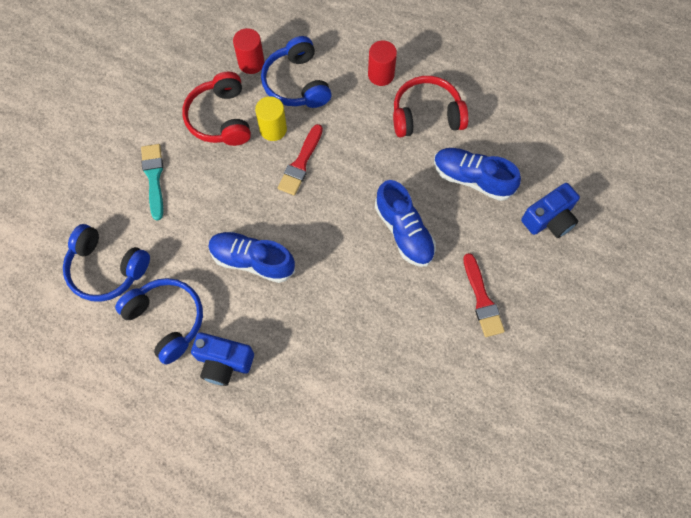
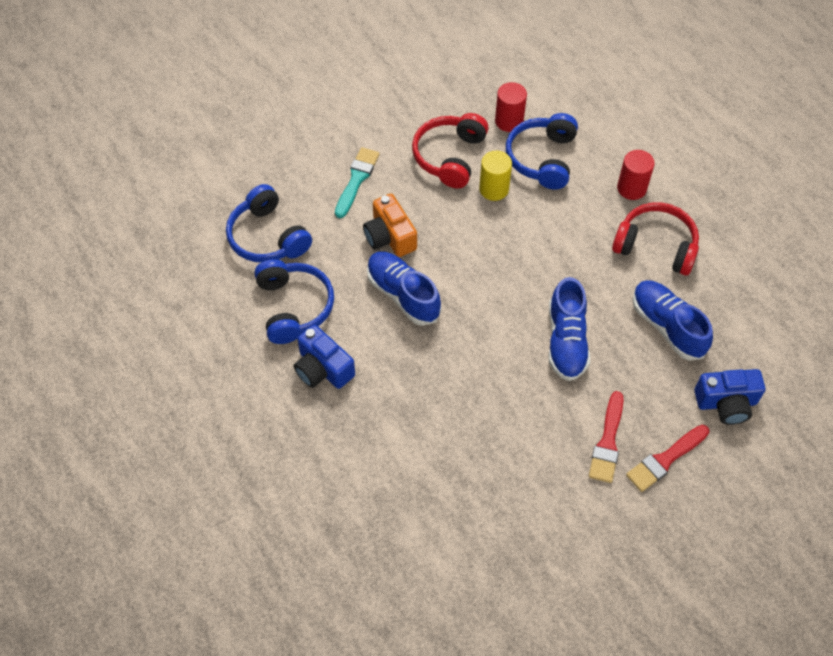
camera: 30 degrees right, 10 degrees down
red brush [278,124,323,195] -> red brush moved to [626,425,709,492]
none -> orange camera [363,194,417,257]

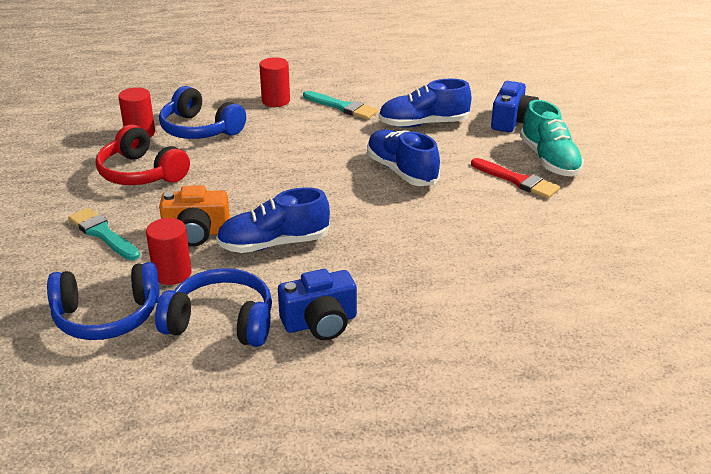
camera: 65 degrees left, 25 degrees down
yellow cylinder [479,151,512,201] -> none
blue shoe [549,277,590,381] -> blue shoe turned 150 degrees counterclockwise [367,130,440,186]
red headphones [612,202,699,276] -> turquoise brush [303,91,378,119]
red brush [626,425,709,492] -> turquoise shoe [520,100,584,176]
none -> red cylinder [146,218,191,285]

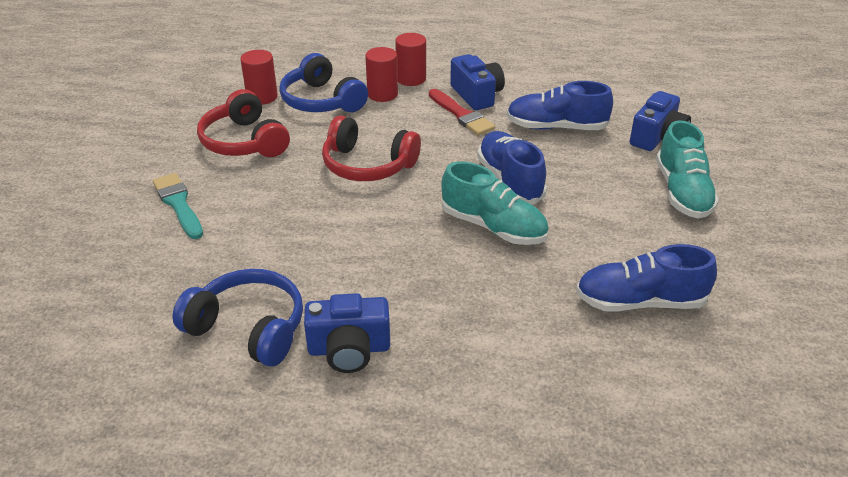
camera: 15 degrees right, 5 degrees up
blue headphones [47,262,160,340] -> none
red cylinder [146,218,191,285] -> red cylinder moved to [365,47,398,102]
orange camera [159,185,230,246] -> none
blue shoe [216,187,330,253] -> blue shoe moved to [576,244,717,312]
turquoise brush [303,91,378,119] -> blue camera [450,54,505,110]
red brush [471,158,560,199] -> red brush moved to [429,89,495,135]
none -> red headphones [322,115,421,181]
none -> turquoise shoe [441,162,549,245]

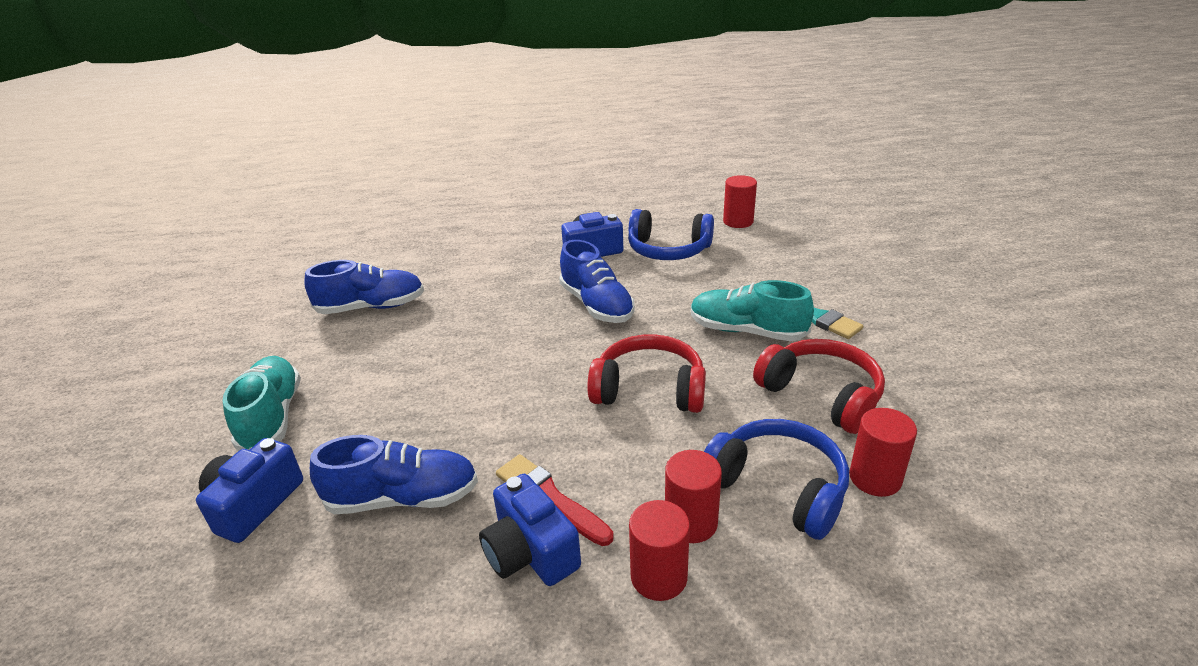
camera: 170 degrees right, 5 degrees down
turquoise shoe [441,162,549,245] -> turquoise shoe moved to [691,280,814,341]
blue shoe [477,131,547,204] -> blue shoe moved to [559,240,635,323]
none -> red cylinder [723,175,757,228]

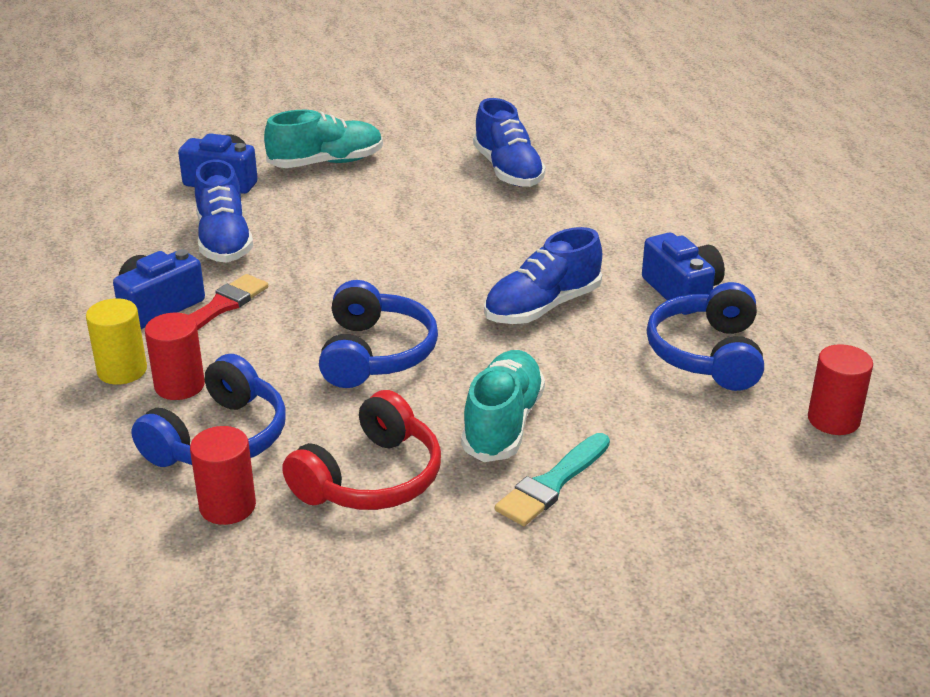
camera: 80 degrees right, 0 degrees up
red headphones [587,334,706,413] -> blue headphones [319,280,438,388]
red cylinder [629,500,690,601] -> yellow cylinder [86,298,147,385]

